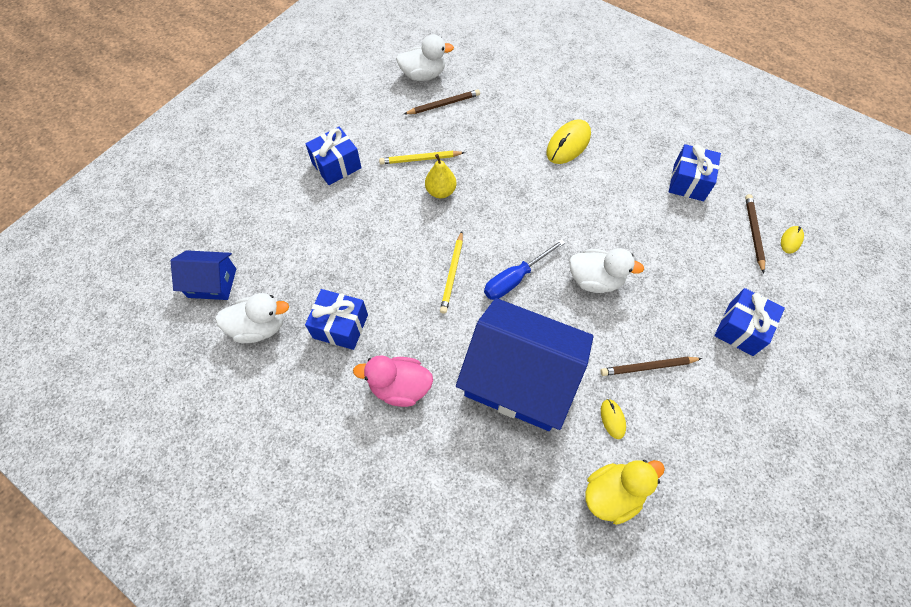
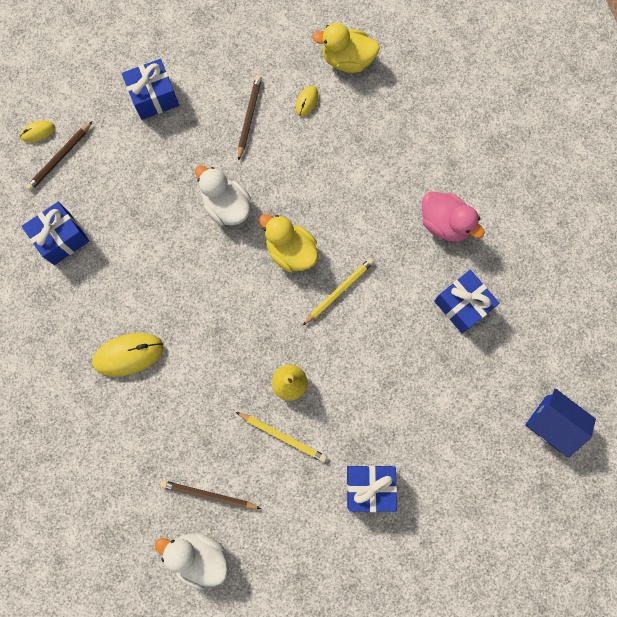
camera: 145 degrees left, 15 degrees up
white duck [215,293,289,343] -> none
blue house [456,298,593,431] -> none
blue screwdriver [484,239,565,300] -> yellow duck [259,214,318,272]
brown pencil [601,357,702,376] -> brown pencil turned 105 degrees counterclockwise [238,75,262,161]

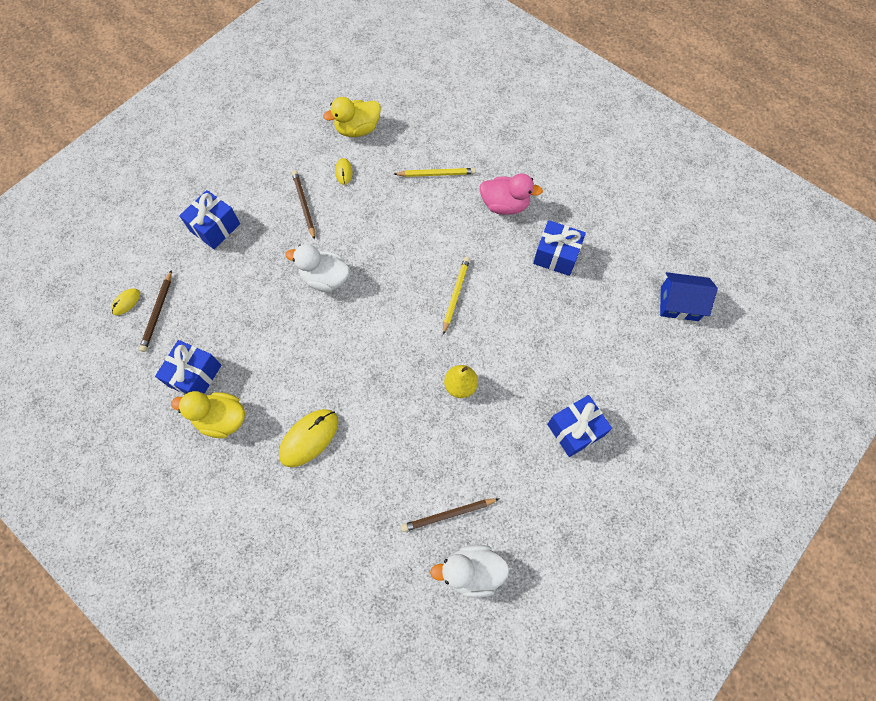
camera: 30 degrees left, 10 degrees down
yellow pencil [236,412,327,463] -> yellow pencil moved to [394,168,476,177]
yellow duck [259,214,318,272] -> yellow duck moved to [171,391,245,438]

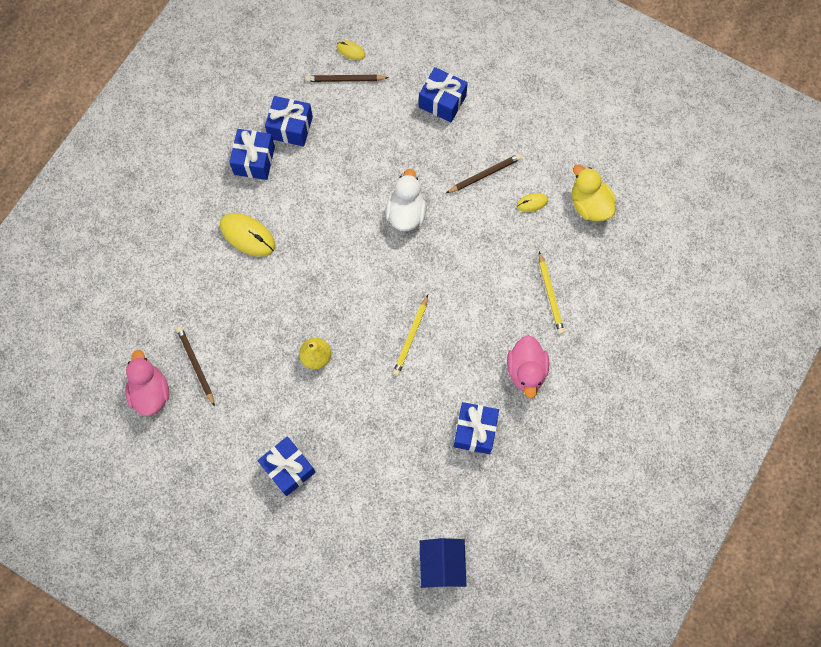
camera: 80 degrees right, 5 degrees up
yellow duck [171,391,245,438] -> blue gift [229,129,275,180]
white duck [430,545,509,598] -> pink duck [125,350,169,416]
yellow pencil [443,257,470,335] -> yellow pencil turned 105 degrees clockwise [393,295,428,376]

